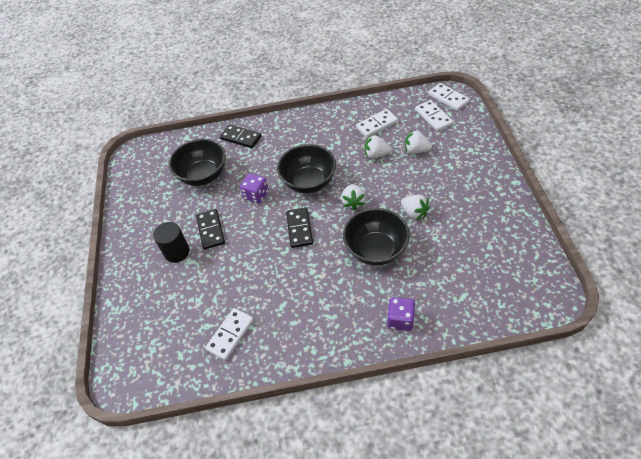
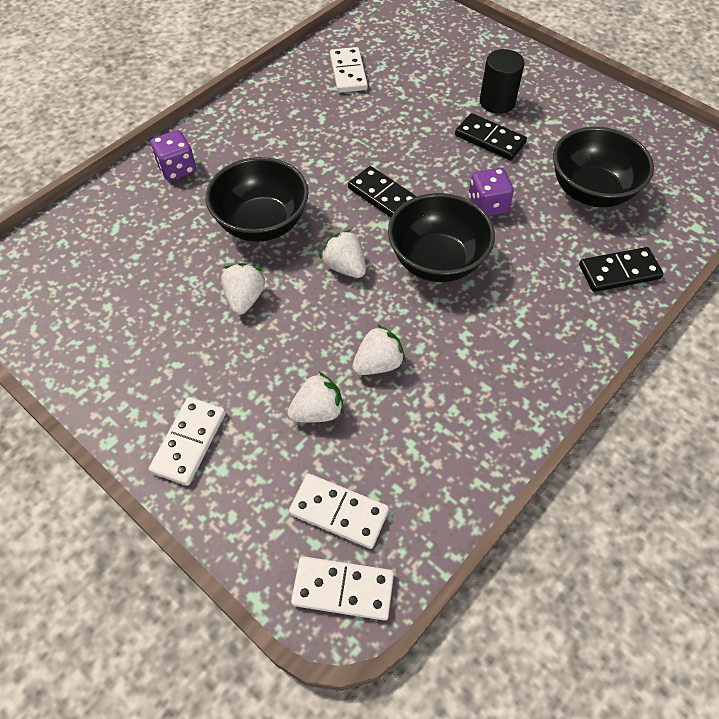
camera: 135 degrees right, 5 degrees up
white domino [356,109,398,138] -> white domino moved to [149,397,226,486]
white strawberry [401,195,430,220] -> white strawberry turned 90 degrees clockwise [221,263,265,315]

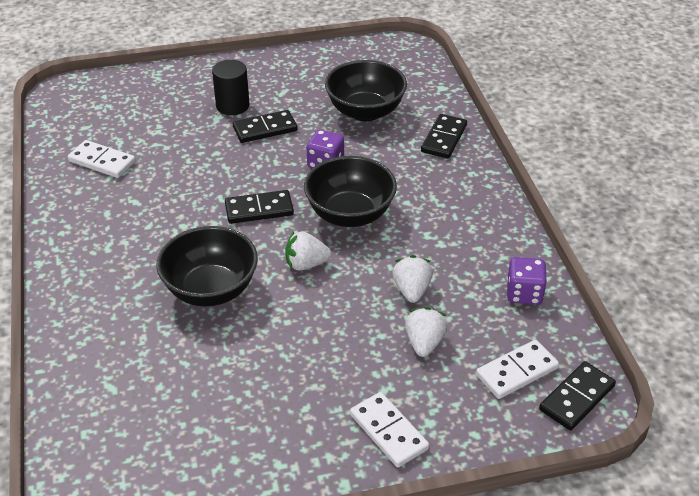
camera: 55 degrees left, 15 degrees down
purple dice [150,130,196,181] -> purple dice moved to [507,257,547,305]
white strawberry [221,263,265,315] -> none
white domino [291,556,394,621] -> black domino [539,361,616,430]

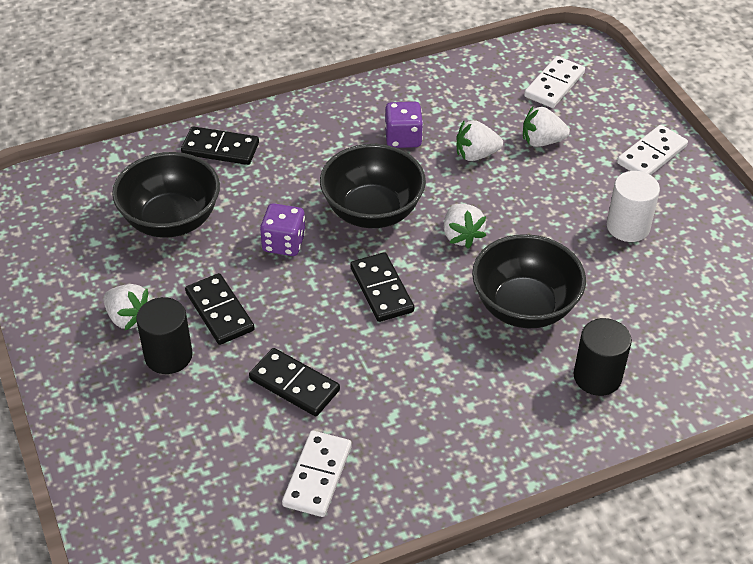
camera: 100 degrees left, 5 degrees up
white domino [476,340,559,399] -> white domino turned 75 degrees clockwise [524,56,585,108]
purple dice [507,257,547,305] -> purple dice moved to [385,102,423,148]
black domino [539,361,616,430] -> black domino moved to [249,348,340,416]
none -> white strawberry [103,284,150,330]
none -> black cylinder [573,318,632,396]
none -> white cylinder [607,171,660,242]

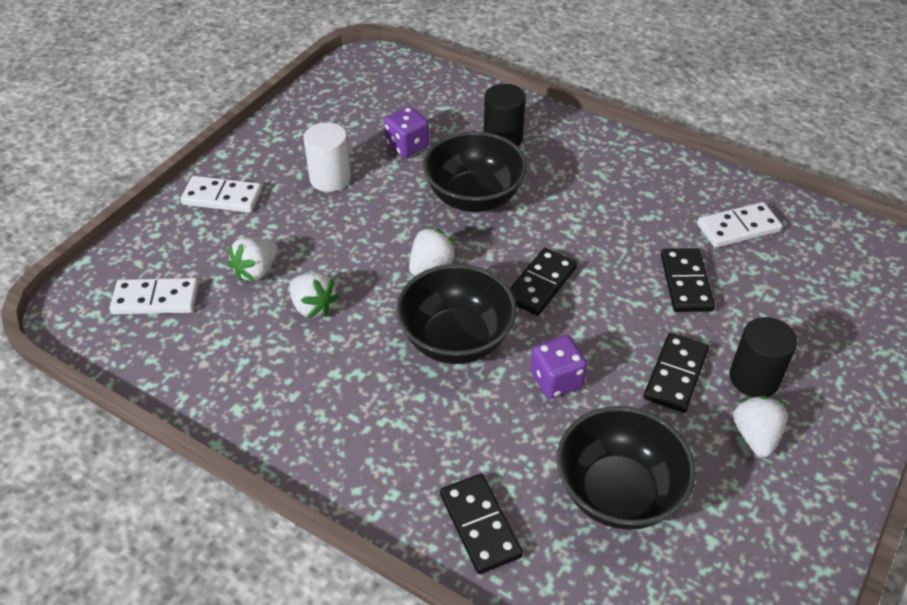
camera: 125 degrees left, 0 degrees up
purple dice [385,102,423,148] -> purple dice moved to [384,106,429,158]
white strawberry [523,106,570,147] -> white strawberry turned 75 degrees clockwise [228,237,278,281]

